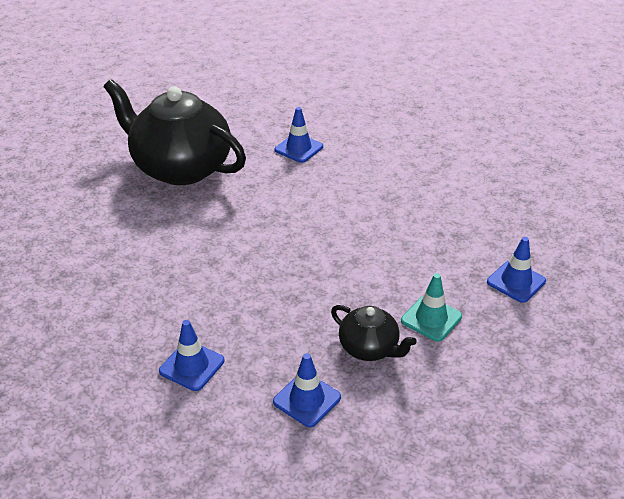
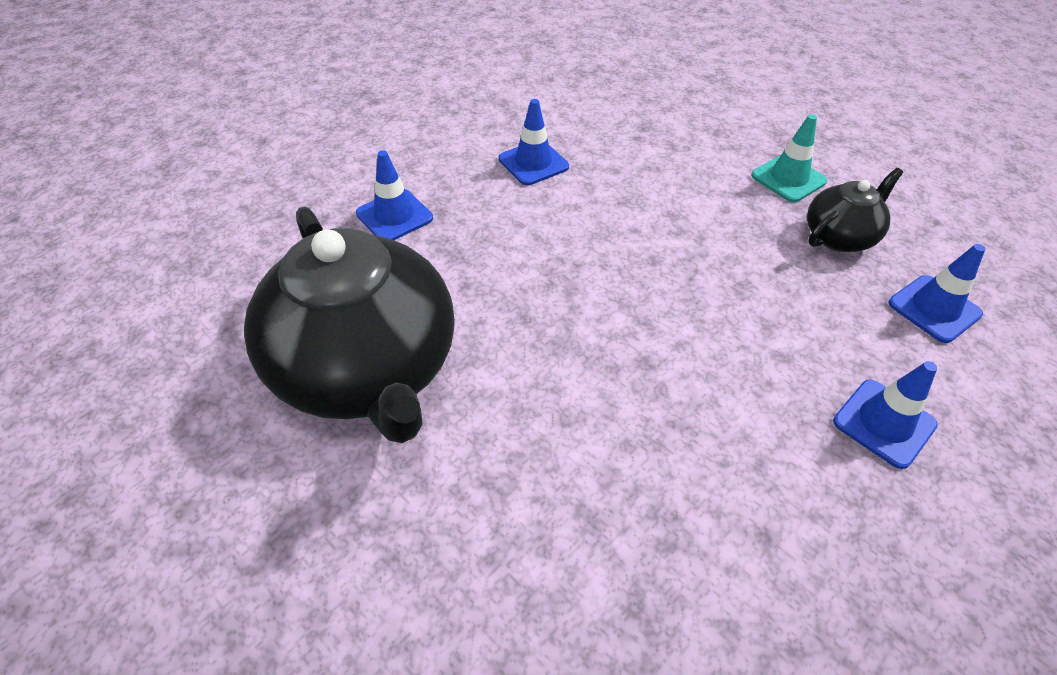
camera: 75 degrees left, 10 degrees up
black teapot [104,79,246,185] -> black teapot turned 75 degrees counterclockwise [244,207,455,443]
blue traffic cone [487,237,546,303] -> blue traffic cone moved to [499,99,569,185]

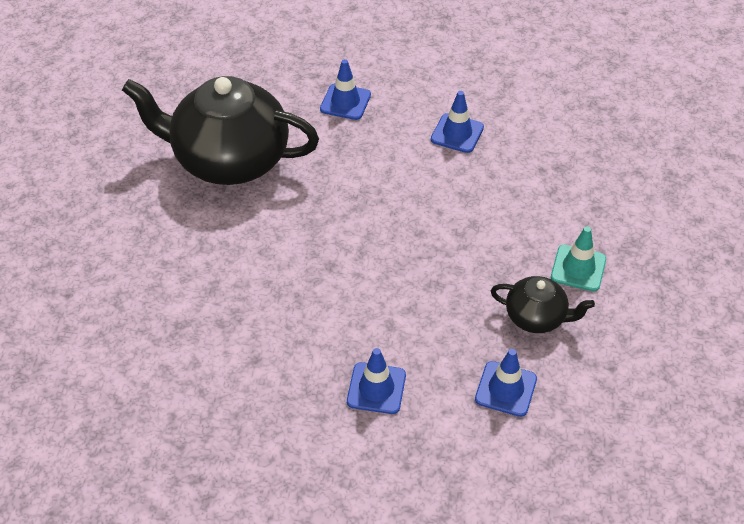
camera: 55 degrees right, 0 degrees up
black teapot [244,207,455,443] -> black teapot turned 75 degrees clockwise [122,76,319,185]

